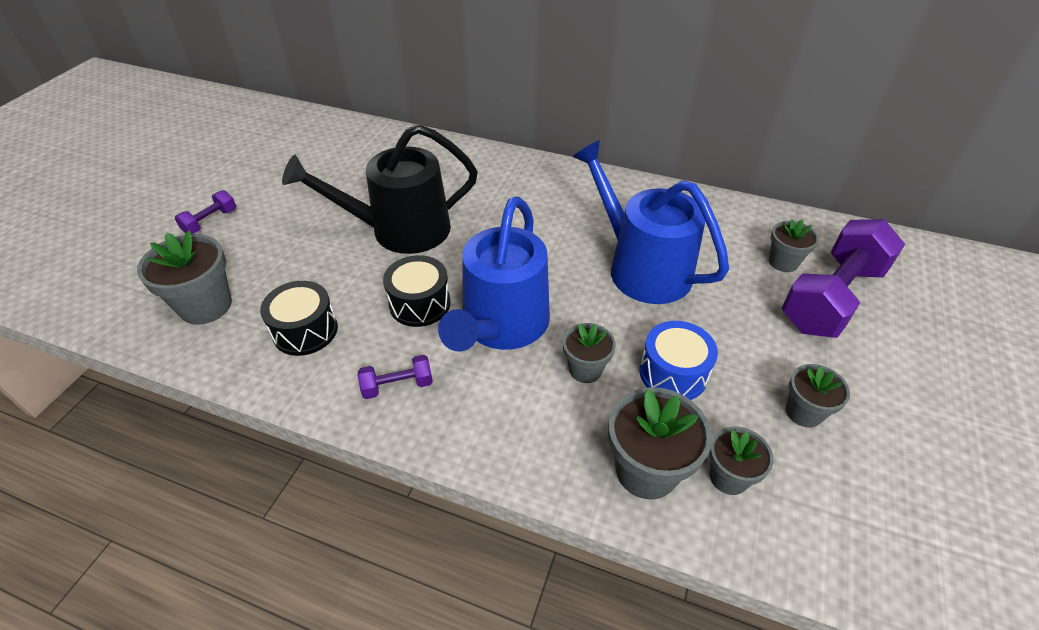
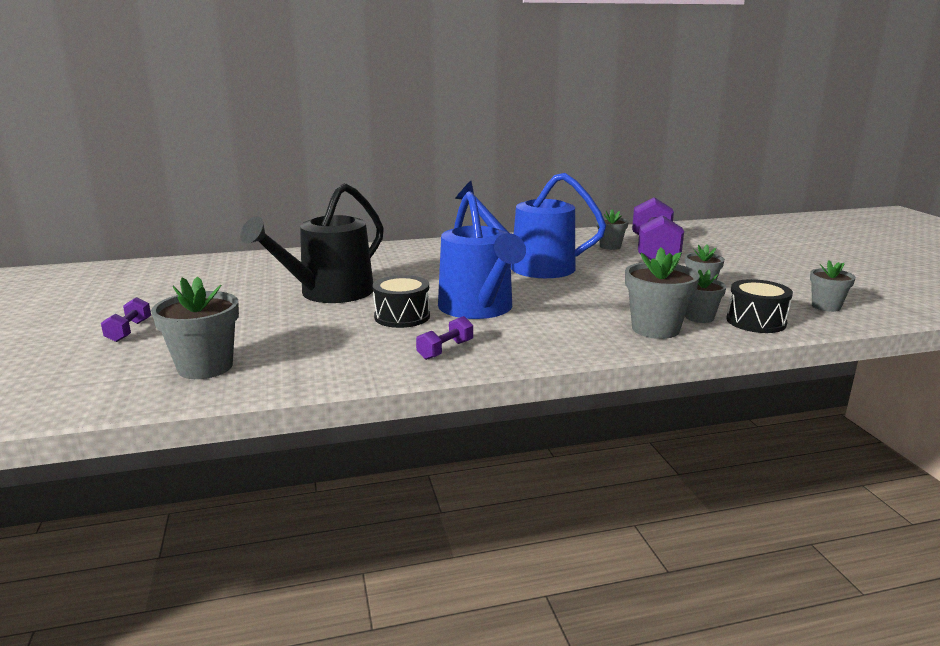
camera: 35 degrees left, 25 degrees down
black drum [260,281,338,356] -> black drum moved to [726,279,793,333]
grey flower pot [563,323,616,383] -> grey flower pot moved to [810,260,856,312]
blue drum [640,321,718,400] -> none

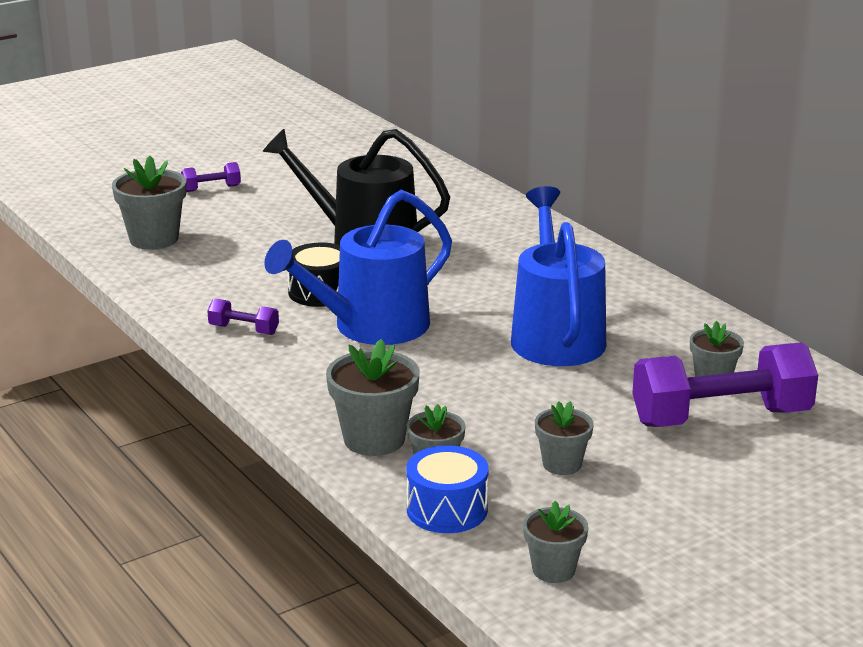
camera: 70 degrees right, 5 degrees up
black drum [726,279,793,333] -> blue drum [406,445,489,533]

